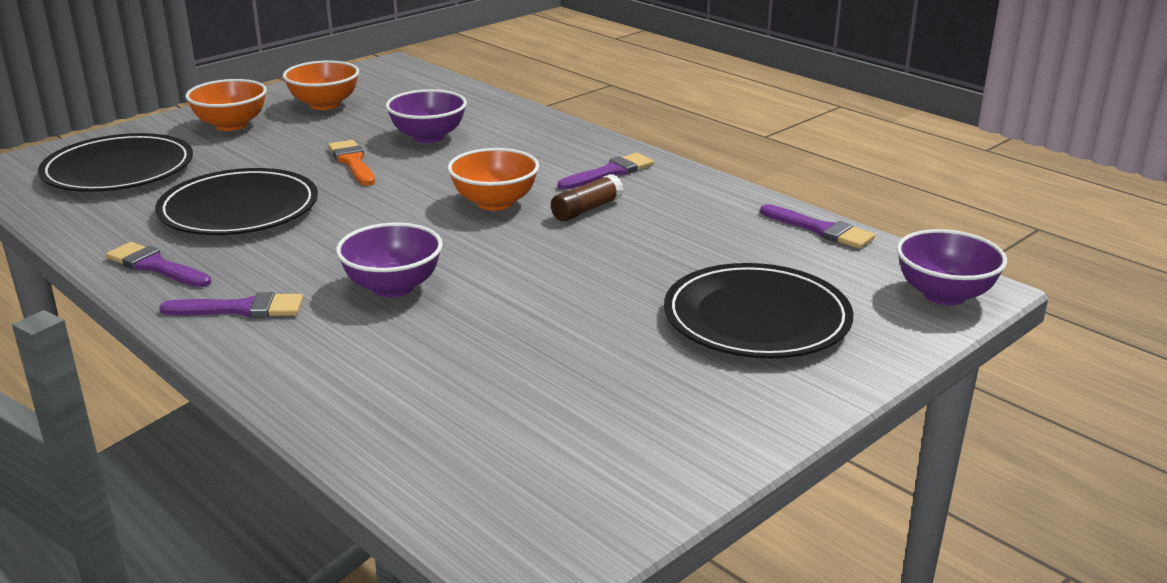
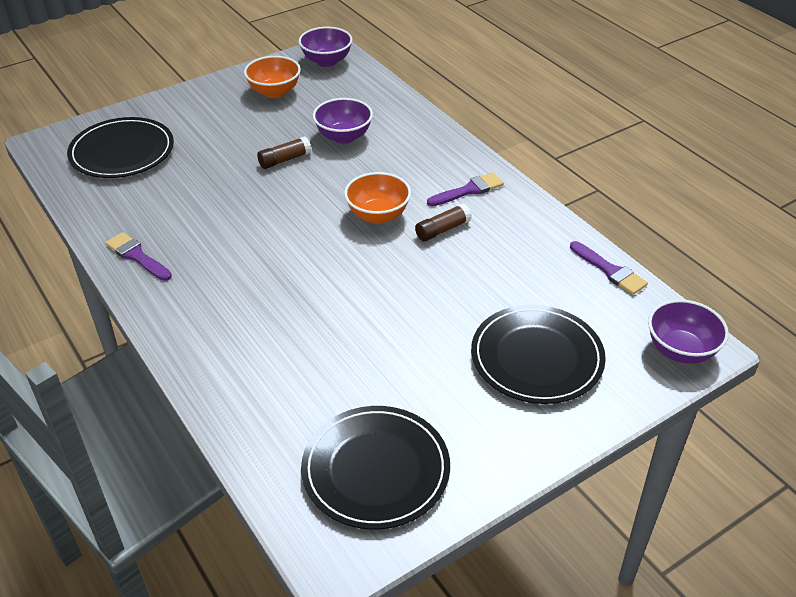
camera: 10 degrees right, 15 degrees up
black plate [155,168,318,235] -> black plate moved to [301,406,450,530]
purple brush [159,292,303,318] -> none
orange bowl [185,79,267,131] -> none
orange brush [328,140,375,186] -> brown glue stick [257,136,312,169]
purple bowl [336,223,443,297] -> purple bowl moved to [299,27,352,67]

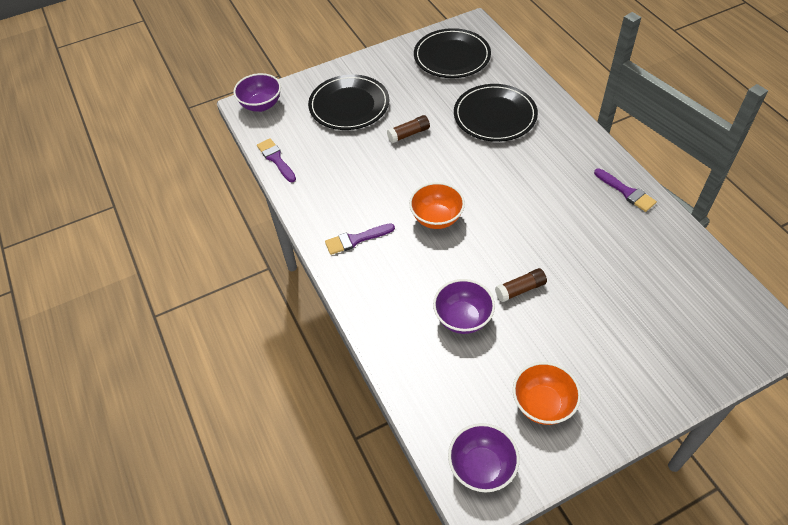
camera: 170 degrees left, 10 degrees up
black plate [67,117,174,178] -> black plate moved to [454,84,538,142]
brown glue stick [415,203,472,242] -> brown glue stick moved to [387,115,430,143]

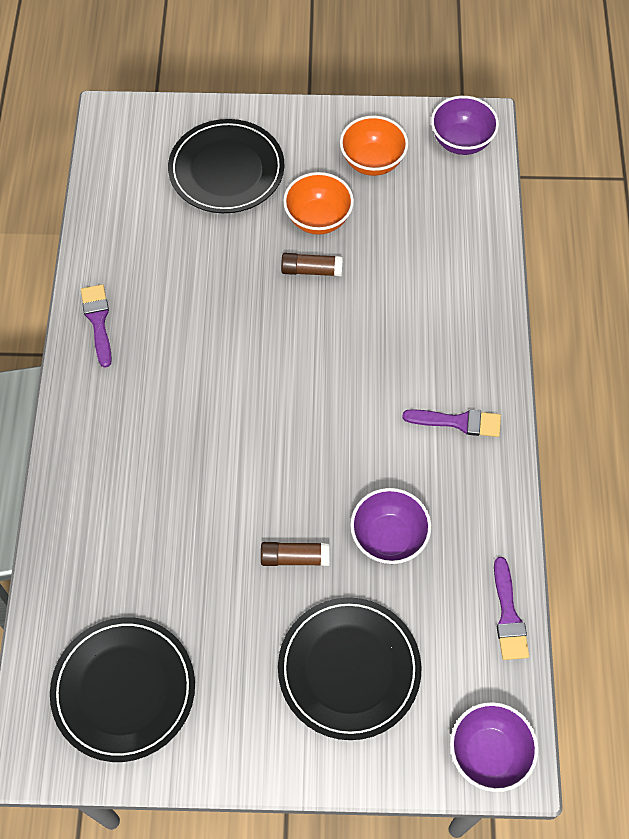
camera: 155 degrees left, 10 degrees up
orange bowl [409,182,465,229] -> orange bowl moved to [283,172,354,235]
purple bowl [433,279,495,334] -> purple bowl moved to [350,488,431,564]
black plate [454,84,538,142] -> black plate moved to [168,119,285,213]

